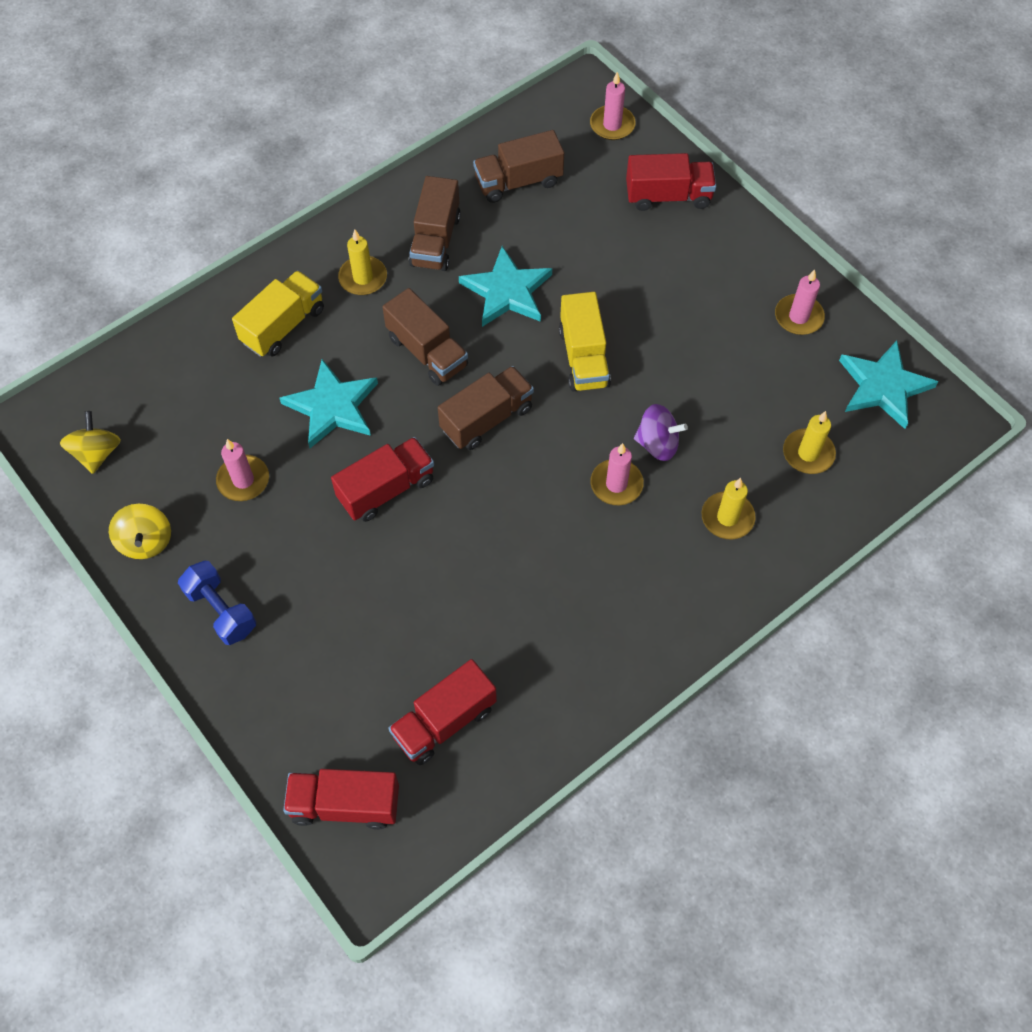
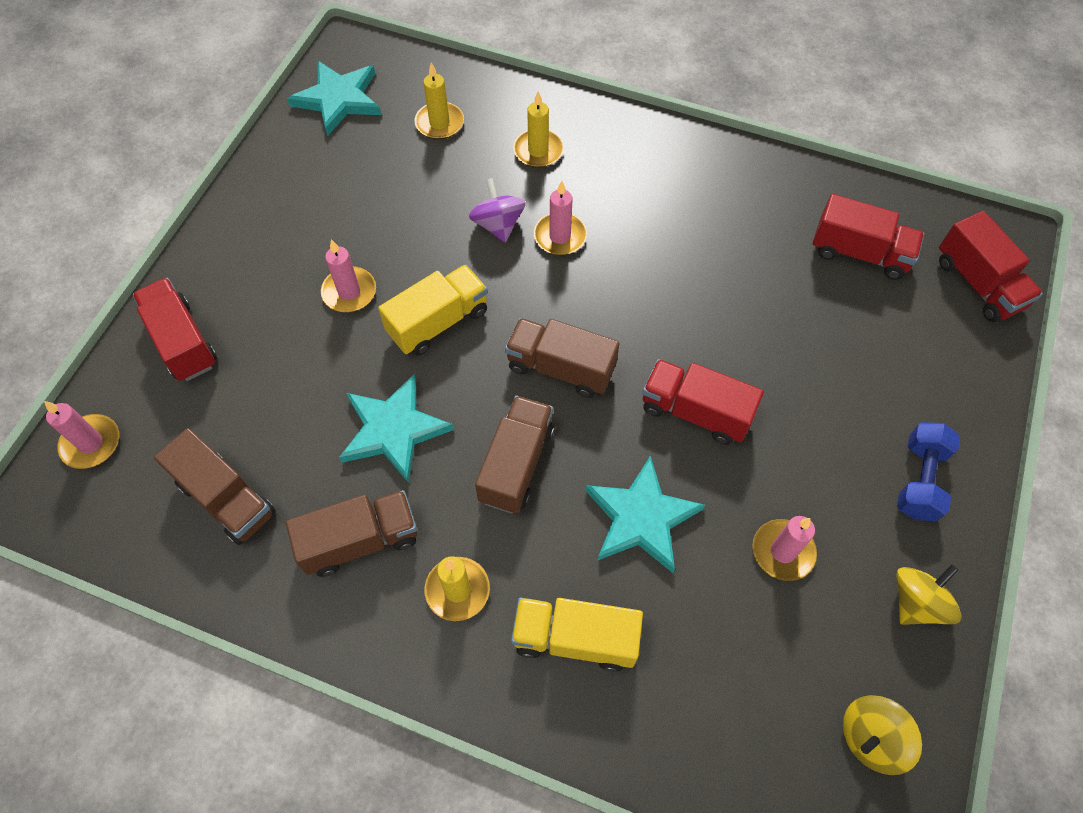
camera: 120 degrees left, 0 degrees up
pink candle [775,269,825,335] -> pink candle moved to [321,239,376,312]

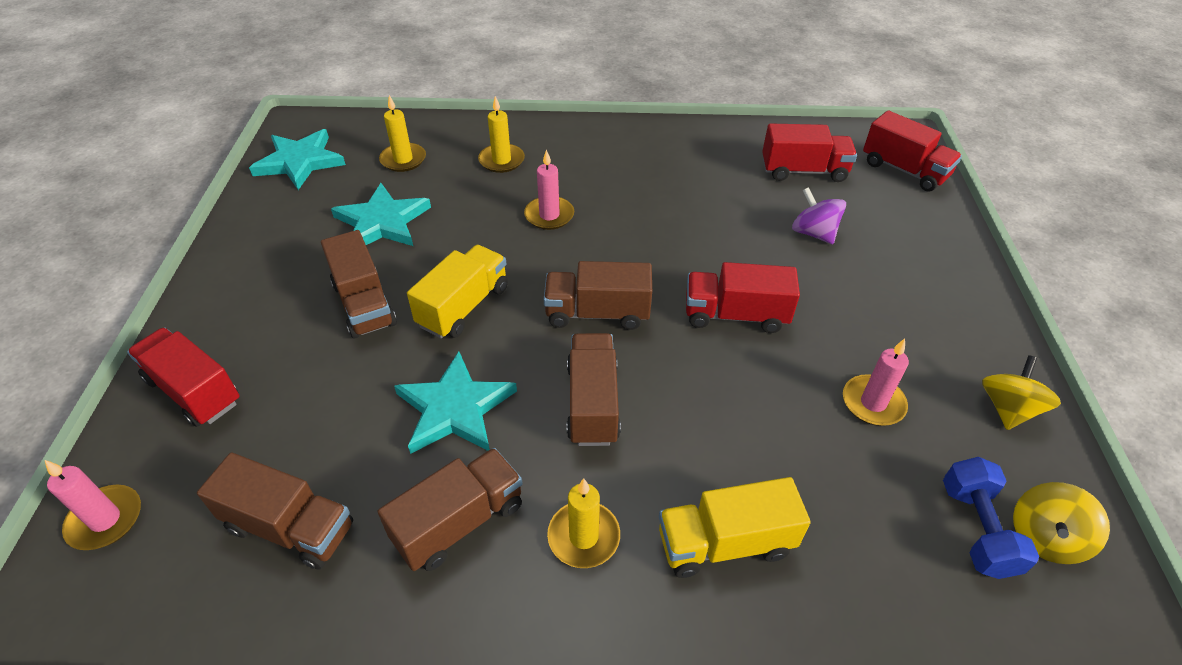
camera: 20 degrees left, 15 degrees down
pink candle [321,239,376,312] -> brown truck [321,230,397,339]
purple spinning top [469,178,526,243] -> purple spinning top moved to [792,187,846,244]
turquoise star [585,456,705,573] -> turquoise star moved to [331,183,431,246]
blue dumbbell [897,422,960,522] -> blue dumbbell moved to [943,457,1039,579]

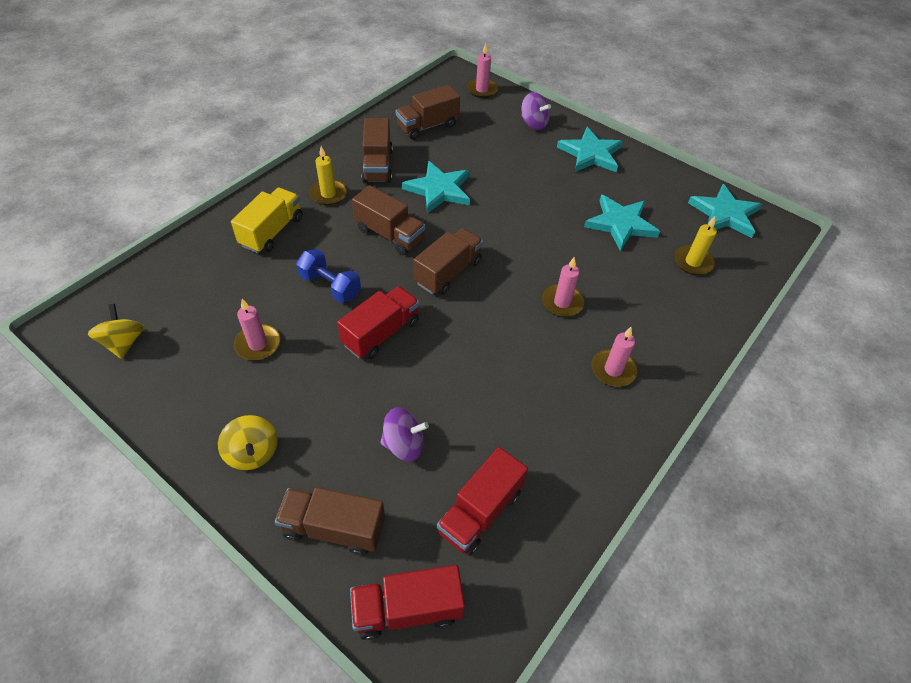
camera: 125 degrees right, 5 degrees up
red truck [127,327,240,427] -> purple spinning top [521,92,551,130]
brown truck [321,230,397,339] -> brown truck moved to [275,487,385,555]
yellow truck [407,245,508,339] -> none
yellow candle [478,96,525,173] -> none
blue dumbbell [943,457,1039,579] -> blue dumbbell moved to [296,249,361,303]
yellow spinning top [982,355,1061,430] -> yellow spinning top moved to [218,415,278,470]
none -> turquoise star [557,127,623,172]
none -> pink candle [591,327,637,387]

